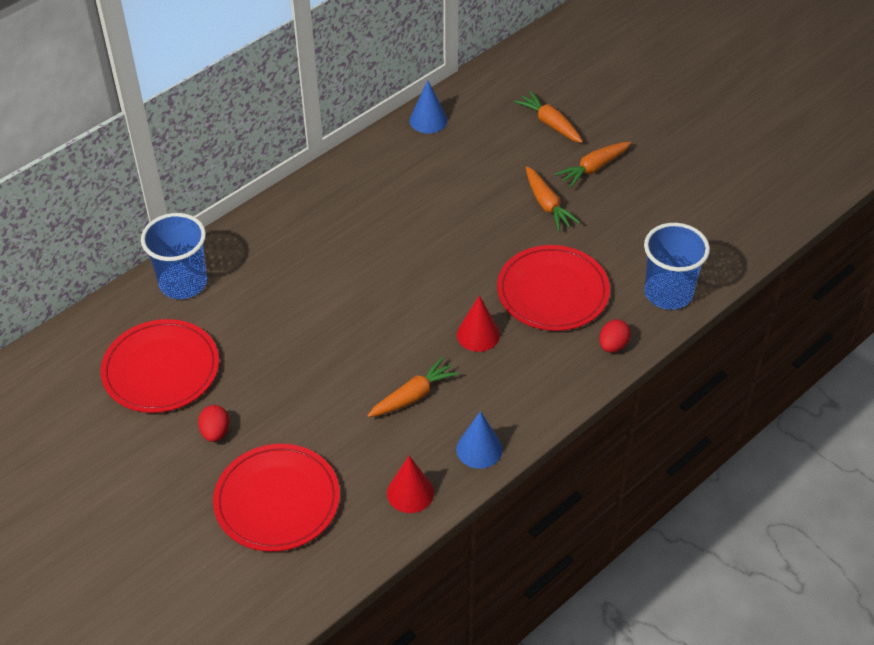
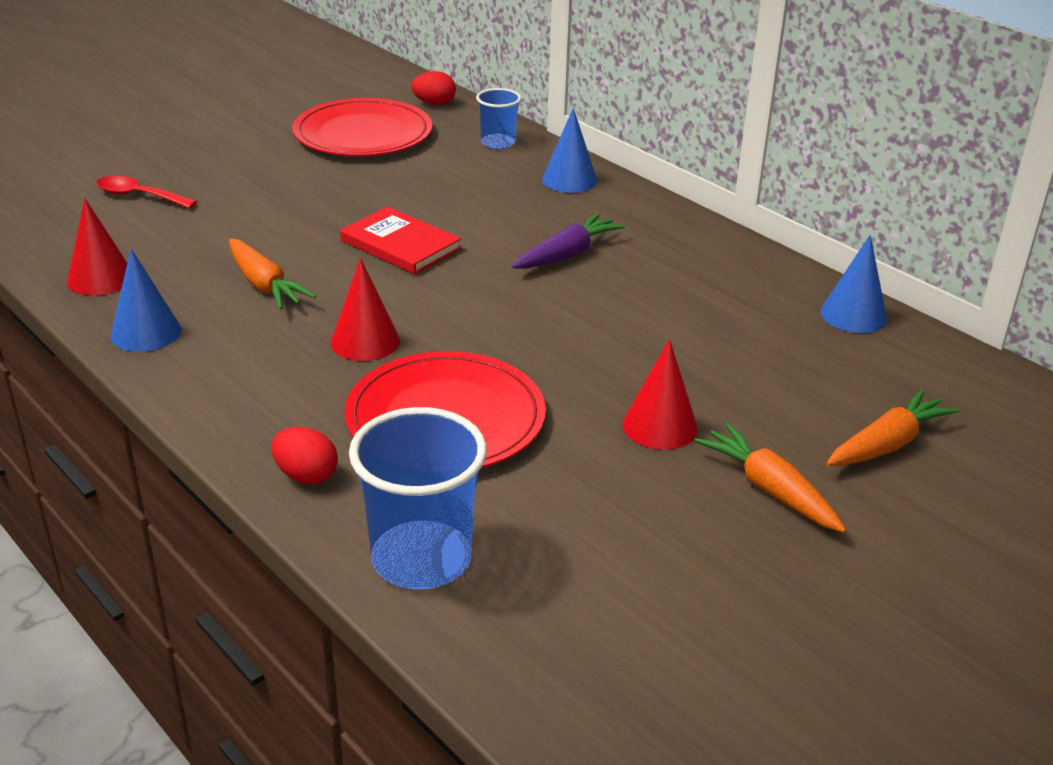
camera: 90 degrees right, 15 degrees down
blue cup [141,213,207,299] -> blue cup [476,88,521,149], size x0.57
red egg [198,405,229,442] -> red egg moved to [411,71,456,105]
red plate [213,444,340,552] -> red spoon [96,175,197,209]
orange carrot [526,166,580,231] -> red cone [623,339,698,450]
none -> red book [340,207,461,274]
none -> purple carrot [512,213,625,269]
none -> blue cone [542,108,597,193]

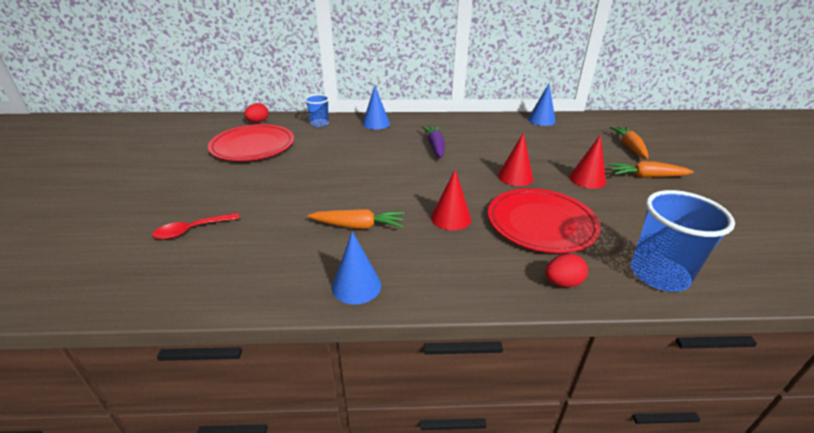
camera: 50 degrees left, 0 degrees up
red cone [67,198,127,296] -> red cone moved to [498,132,533,186]
red book [340,207,461,274] -> none

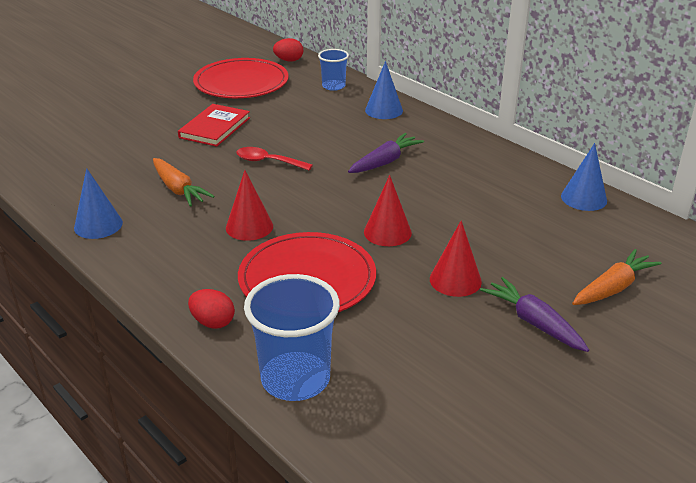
camera: 50 degrees right, 0 degrees up
red spoon [152,213,240,240] -> red spoon moved to [236,147,313,170]
orange carrot [608,161,694,178] -> purple carrot [480,277,589,352]
none -> red book [178,104,250,147]

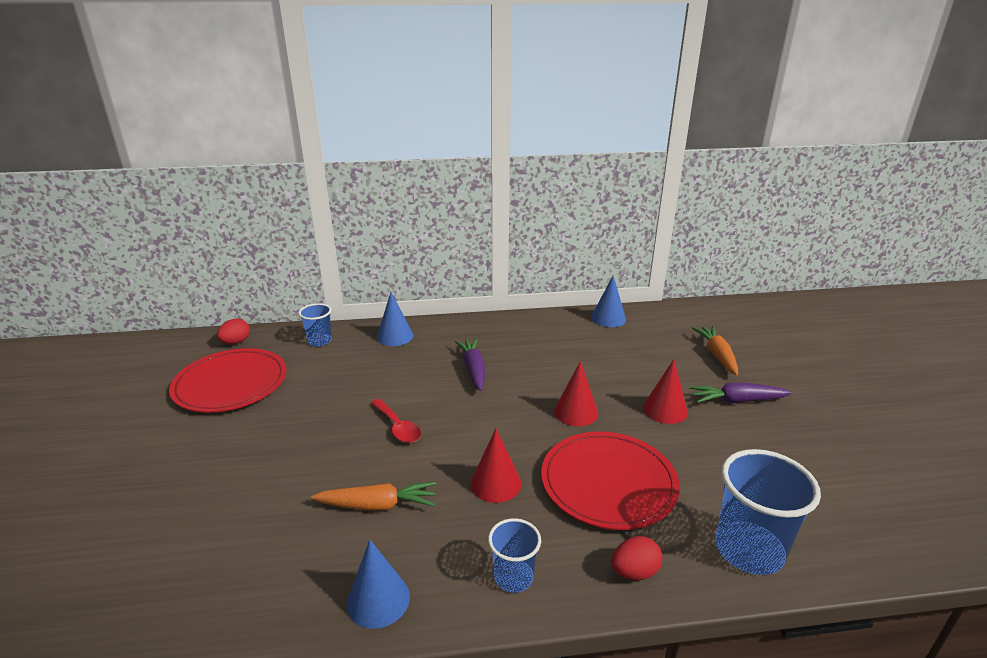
camera: 55 degrees left, 5 degrees down
red book [178,104,250,147] -> none
red spoon [236,147,313,170] -> red spoon turned 90 degrees counterclockwise [371,399,421,443]
none -> blue cup [488,518,541,593]

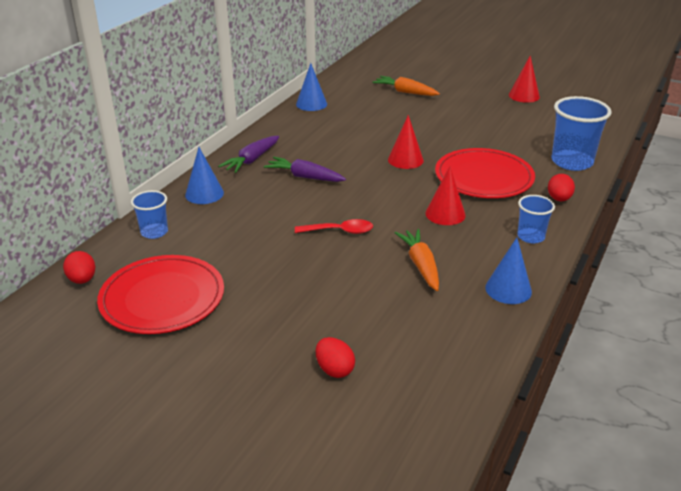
camera: 55 degrees left, 5 degrees up
orange carrot [311,482,436,511] -> orange carrot turned 45 degrees counterclockwise [395,229,439,291]
red cone [643,359,688,424] -> red cone moved to [509,56,540,103]
purple carrot [689,383,792,403] -> purple carrot moved to [218,136,279,173]
none -> red egg [316,337,355,378]

